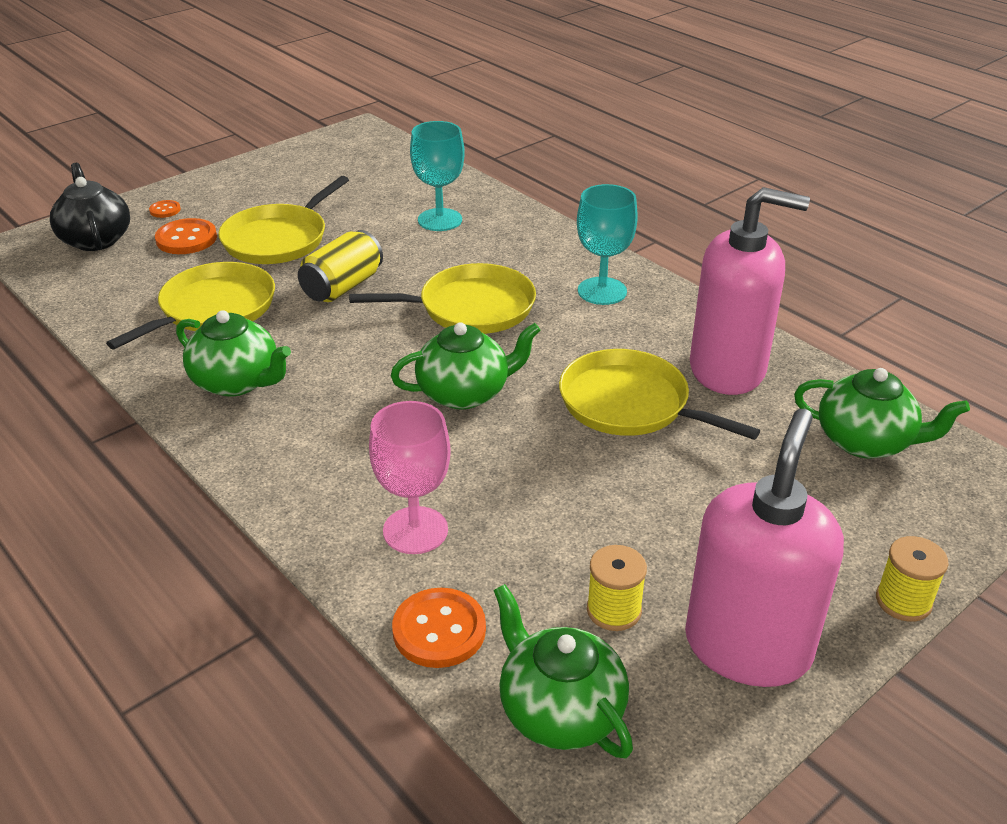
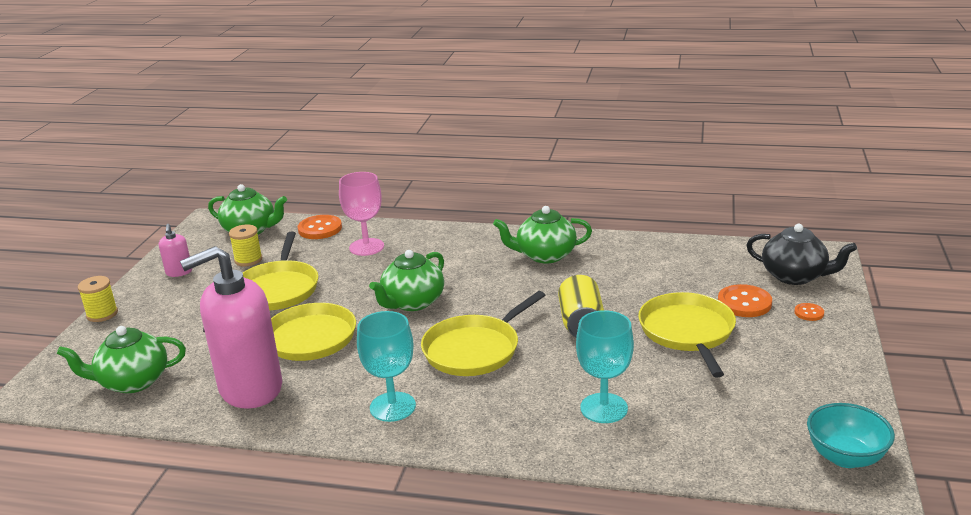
camera: 145 degrees right, 10 degrees down
yellow pan [106,262,275,349] -> yellow pan moved to [243,232,318,311]
pink soap dispenser [685,409,844,687] -> pink soap dispenser [159,224,192,277], size x0.42
none -> turquoise bowl [807,403,895,468]

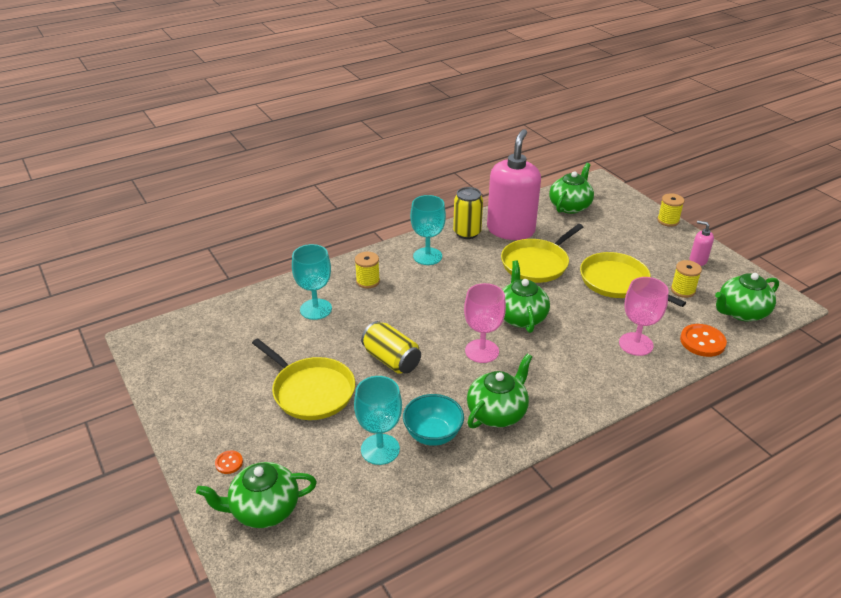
camera: 135 degrees right, 10 degrees up
yellow pan [421,291,545,376] -> none
orange button [718,284,772,317] -> none
black teapot [747,224,857,285] -> green teapot [196,462,317,528]
turquoise bowl [807,403,895,468] -> turquoise bowl moved to [403,394,464,446]
none -> turquoise goblet [354,376,402,465]
none -> yellow spool [355,252,380,288]
none -> yellow can [453,187,483,239]
none -> pink goblet [464,283,506,363]

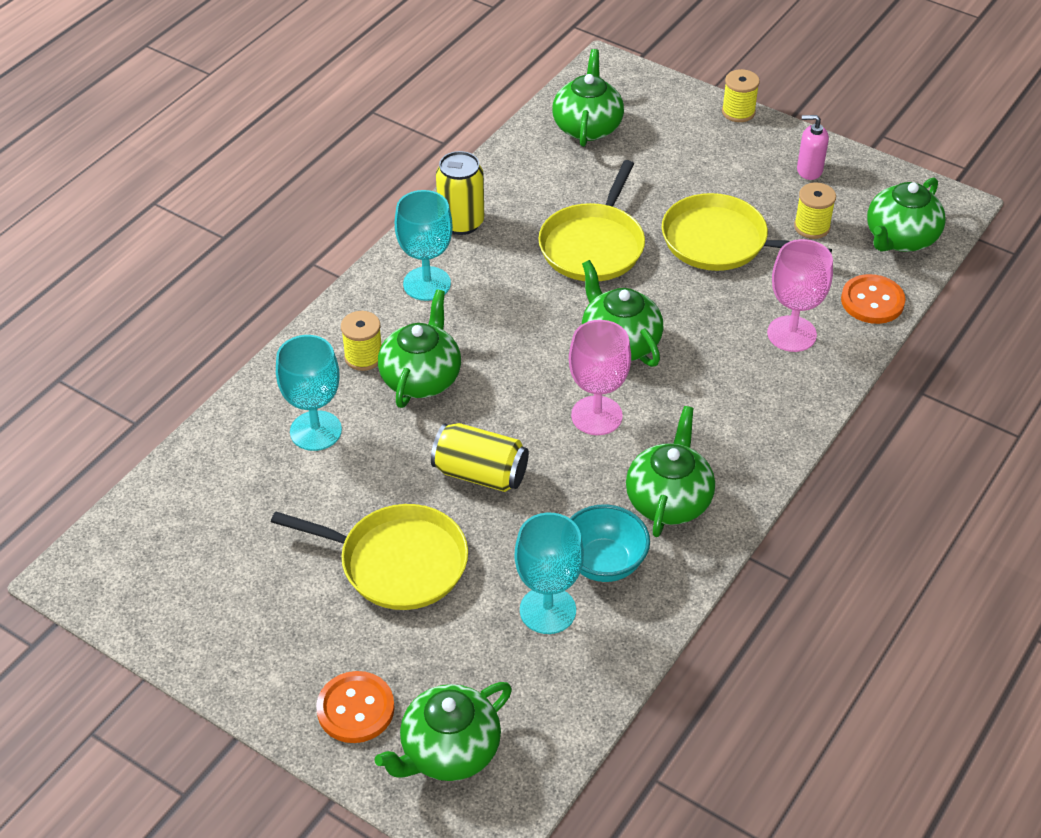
camera: 25 degrees left, 10 degrees up
orange button [215,450,243,474] -> orange button [316,671,395,743], size x1.90
pink soap dispenser [487,129,541,240] -> none
none -> green teapot [378,289,461,408]

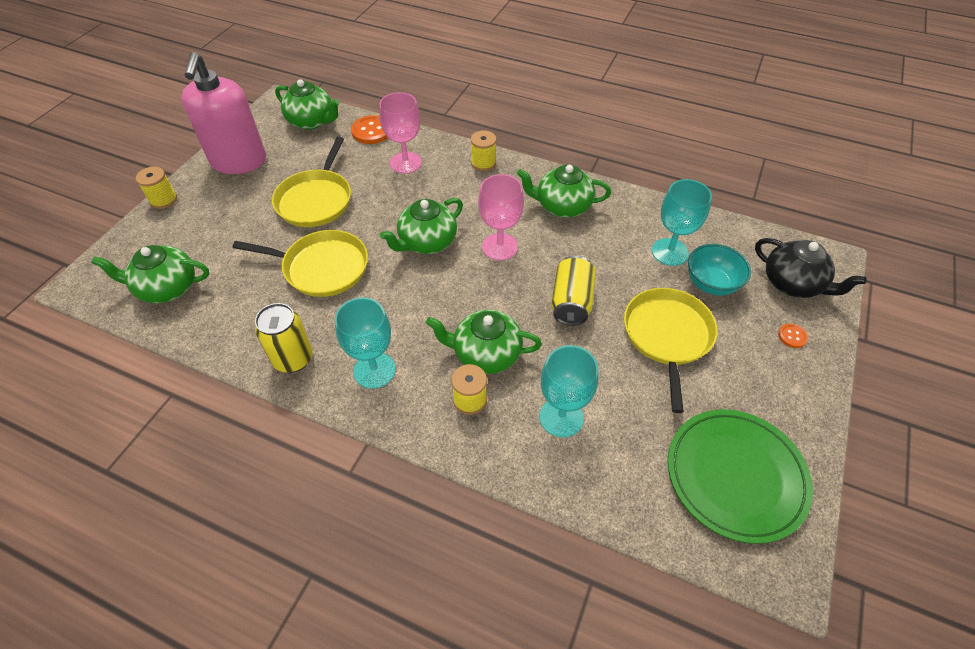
camera: 100 degrees left, 5 degrees up
orange button [316,671,395,743] -> orange button [778,324,808,348], size x0.53
green teapot [375,682,512,781] -> black teapot [755,238,867,298]
turquoise bowl [570,504,650,582] -> turquoise bowl moved to [688,244,751,296]
yellow spool [794,182,836,239] -> yellow spool moved to [471,130,497,171]
pink soap dispenser [797,115,829,180] -> pink soap dispenser [181,52,266,174], size x2.38
none -> green plate [668,409,813,544]

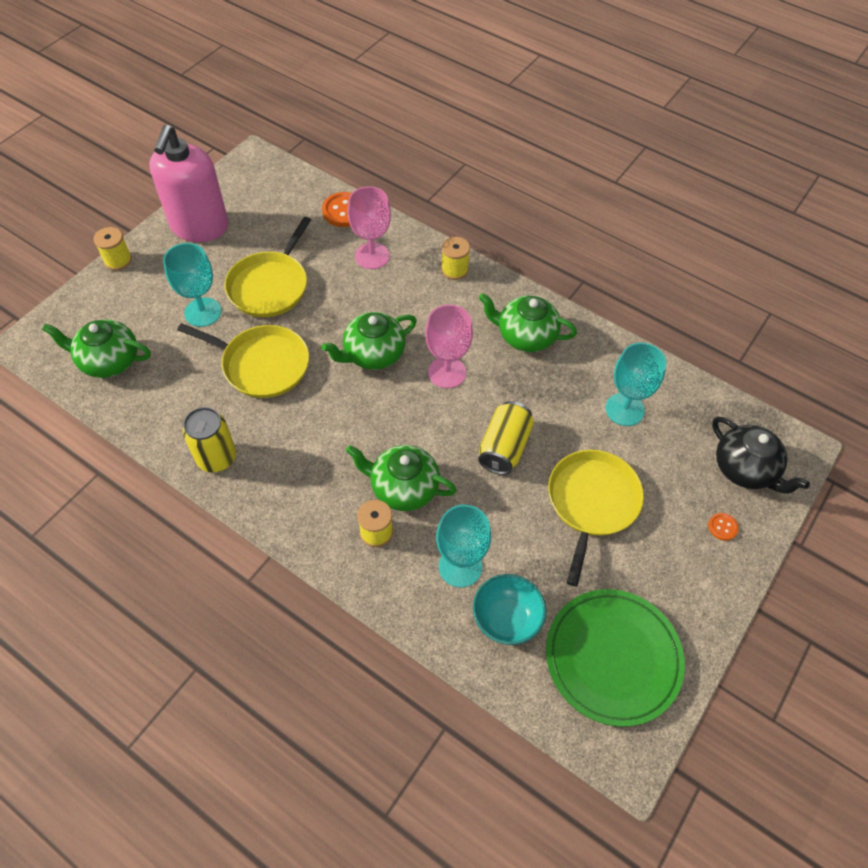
camera: 10 degrees right, 5 degrees up
green teapot [275,79,340,130] -> none
turquoise goblet [335,297,396,389] -> turquoise goblet moved to [163,243,221,327]
turquoise bowl [688,244,751,296] -> turquoise bowl moved to [473,574,546,645]

